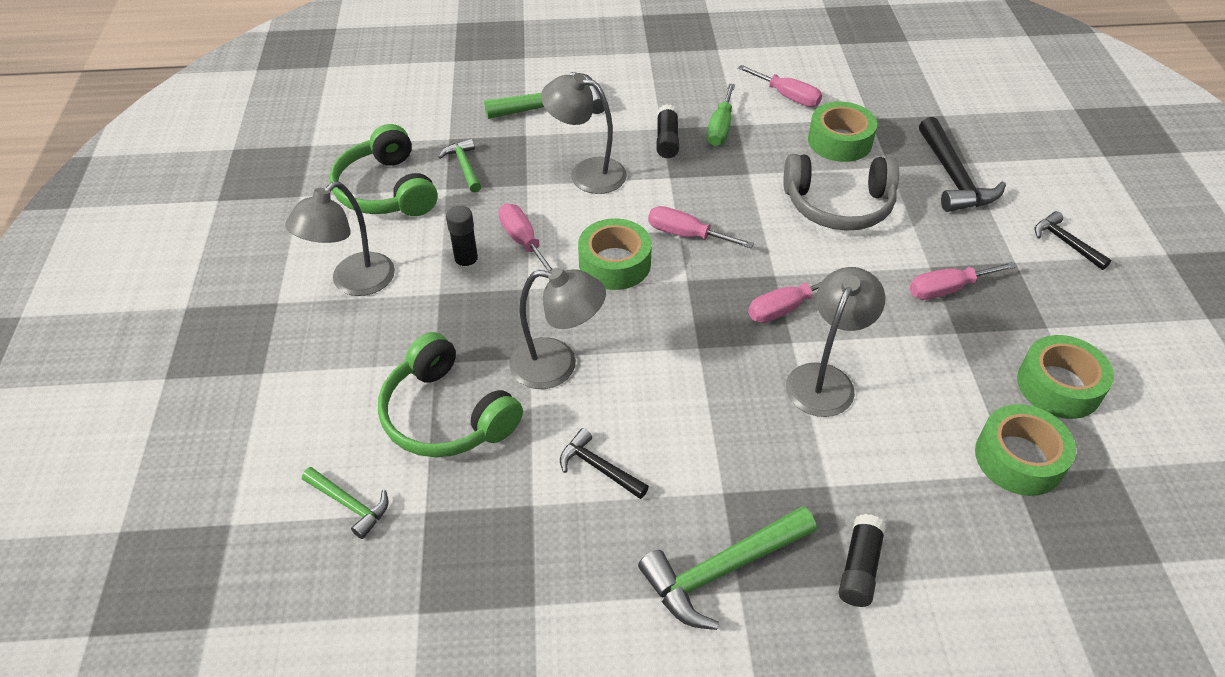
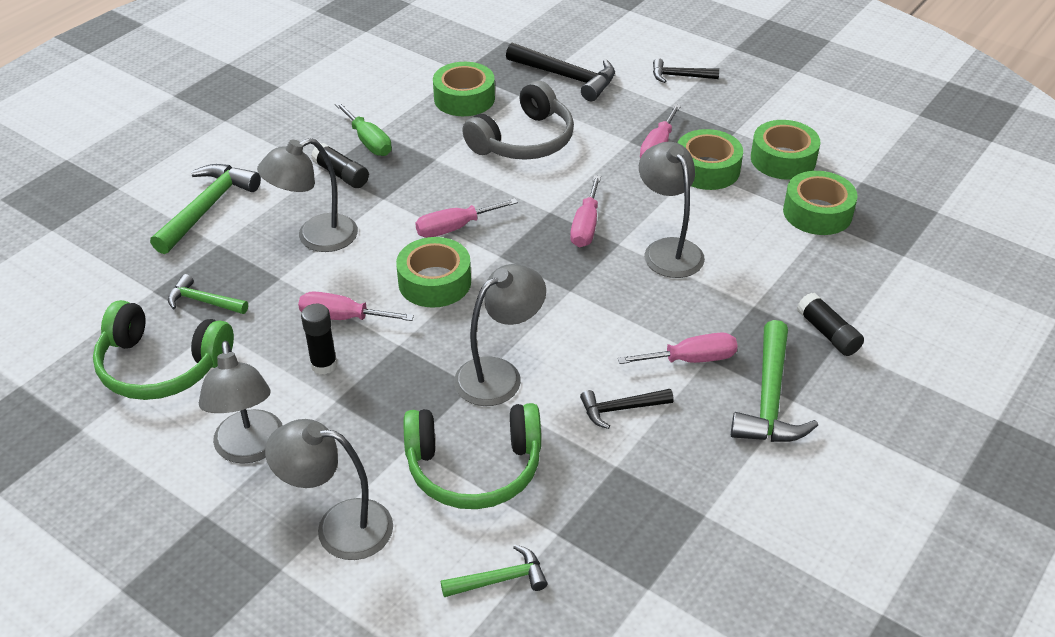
camera: 50 degrees left, 5 degrees down
pink screwdriver [738,65,822,107] -> pink screwdriver moved to [618,332,738,364]
none -> grey lamp [265,419,393,560]
none -> green tape [677,129,743,190]

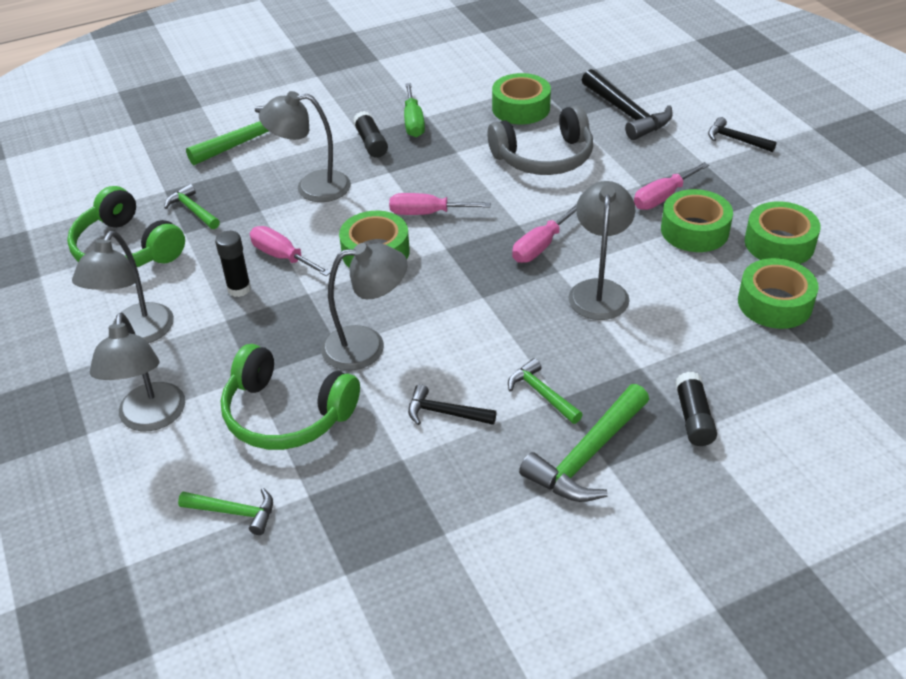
camera: 30 degrees right, 0 degrees up
grey lamp [265,419,393,560] -> grey lamp turned 135 degrees counterclockwise [90,313,185,431]
pink screwdriver [618,332,738,364] -> green hammer [508,358,583,424]

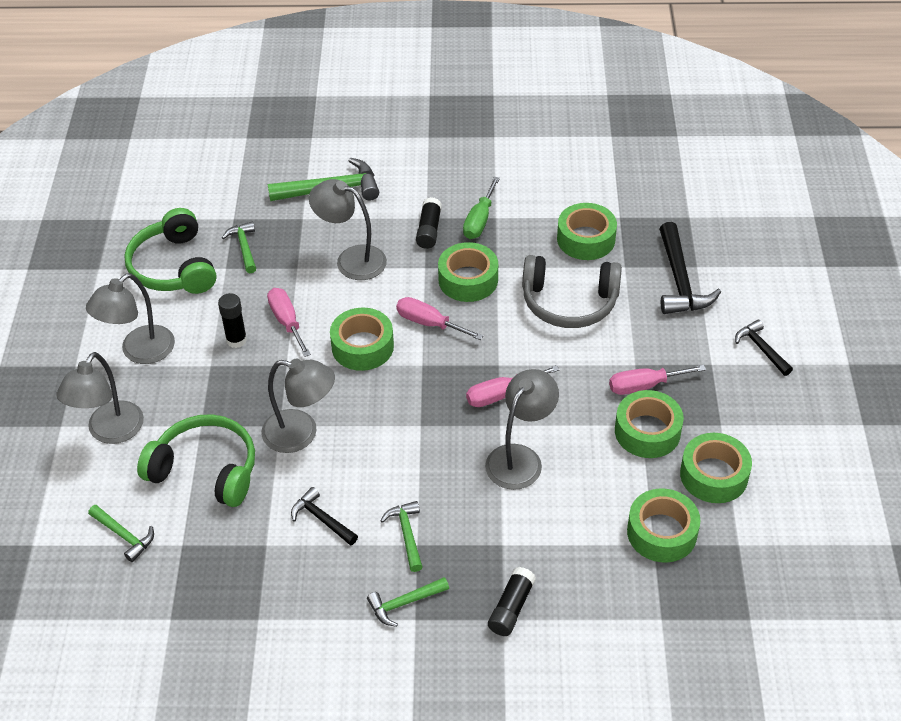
camera: 25 degrees right, 5 degrees up
green headphones [221,344,360,450] -> green headphones turned 150 degrees clockwise [137,414,255,507]
green hammer [519,384,649,502] -> green hammer [367,577,449,627], size x0.58
none -> green tape [438,242,498,302]

